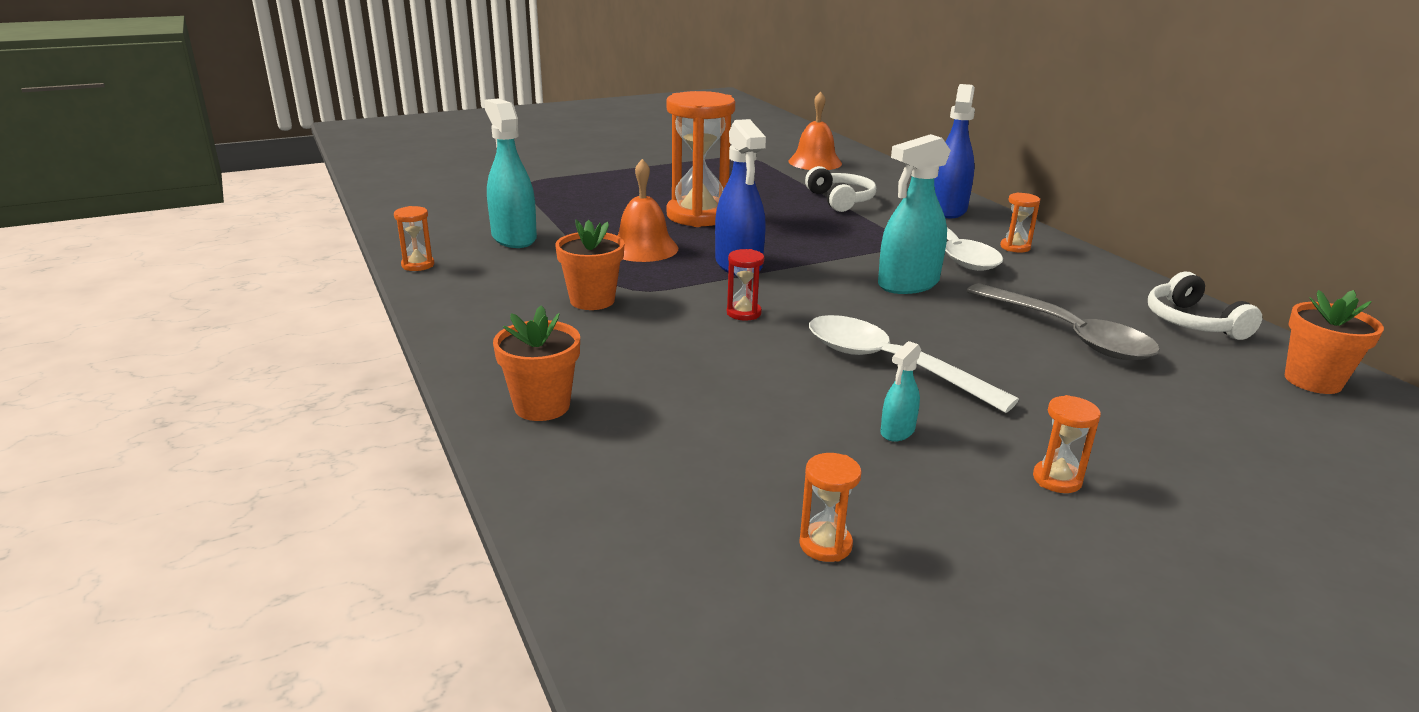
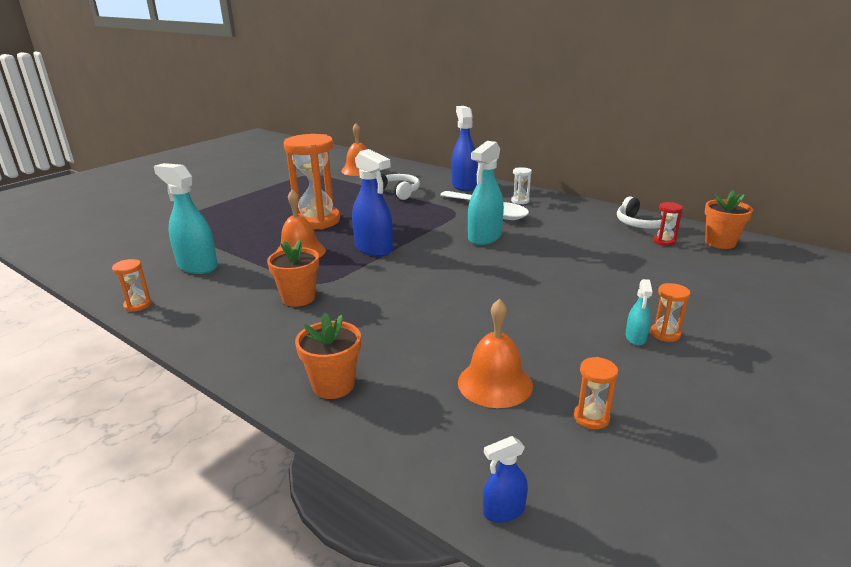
camera: 25 degrees left, 0 degrees up
red hourglass [727,249,764,321] -> red hourglass moved to [653,202,683,246]
white spoon [809,315,1019,413] -> none
turquoise spray bottle [881,341,921,442] -> turquoise spray bottle moved to [626,279,652,346]
grey spoon [966,283,1160,360] -> none
orange hourglass [1000,192,1040,253] -> white hourglass [511,167,532,204]
none -> orange bell [458,299,533,408]
none -> blue spray bottle [483,436,528,523]

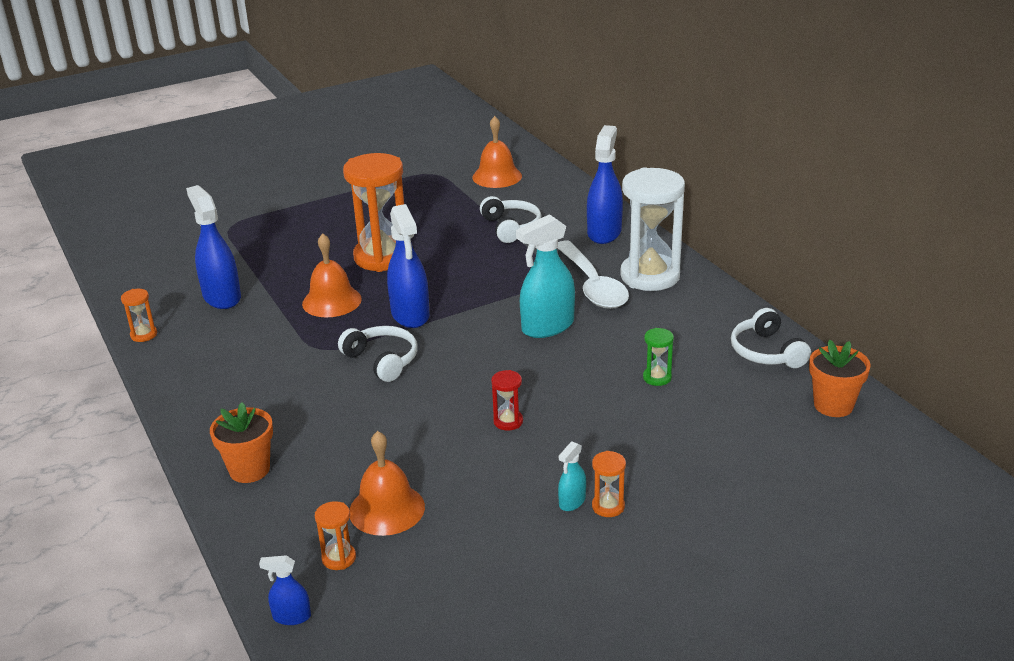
camera: 25 degrees right, 5 degrees up
turquoise spray bottle [154,163,218,274] -> blue spray bottle [186,185,241,309]
orange flower pot [267,240,319,307] -> none
white hourglass [511,167,532,204] -> white hourglass [620,167,685,291], size x2.37
orange hourglass [574,357,618,429] -> orange hourglass moved to [315,501,356,570]
red hourglass [653,202,683,246] -> red hourglass moved to [491,370,523,431]
none -> white headphones [338,326,417,382]
none -> green hourglass [643,328,674,386]

